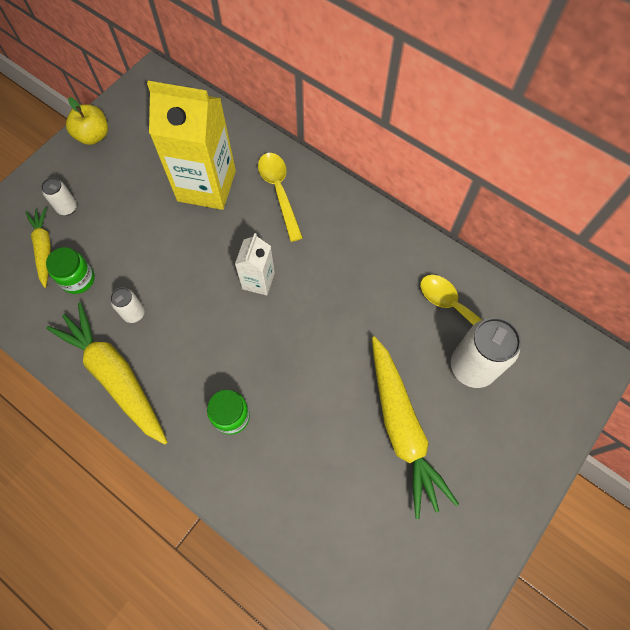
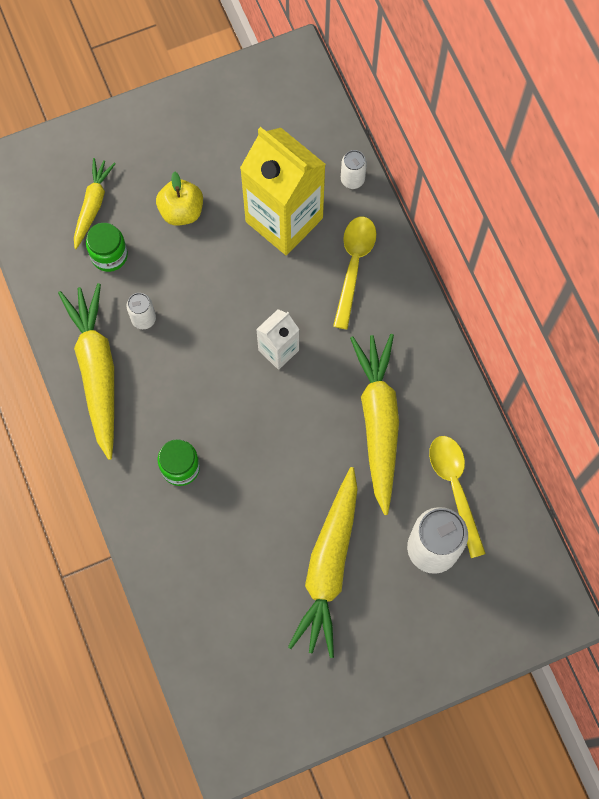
camera: 30 degrees right, 5 degrees up
white can [41,177,77,215] -> white can moved to [341,150,367,189]
yellow apple [66,97,108,145] -> yellow apple moved to [156,171,203,226]
none -> yellow carrot [350,334,399,515]

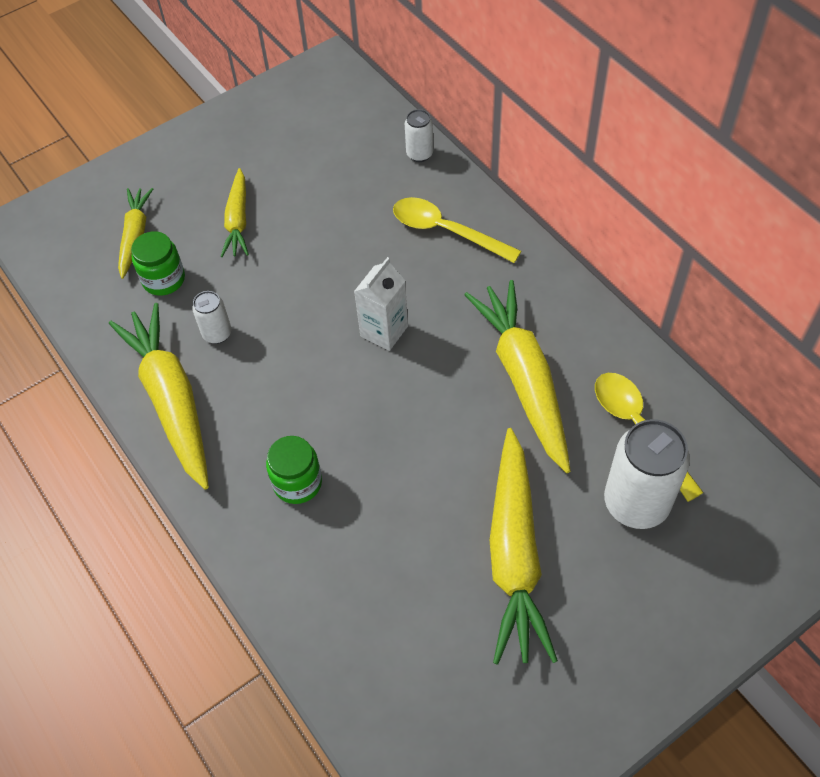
camera: 10 degrees left, 15 degrees down
yellow apple [156,171,203,226] -> yellow carrot [221,168,249,257]
yellow carton [240,127,326,255] -> none
yellow spoon [333,217,376,329] -> yellow spoon turned 60 degrees counterclockwise [393,197,521,263]

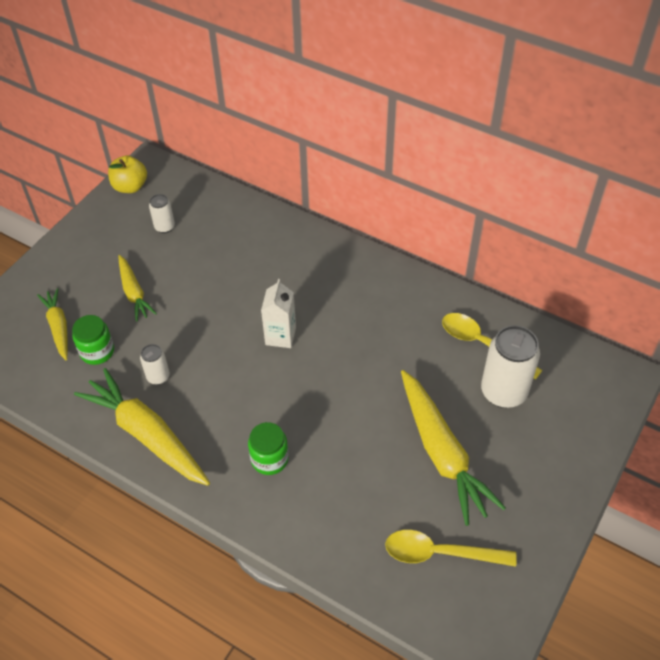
camera: 25 degrees left, 5 degrees down
yellow spoon [393,197,521,263] -> yellow spoon moved to [385,530,517,567]
white can [405,109,433,162] -> white can moved to [149,194,175,233]
yellow carrot [464,280,571,473] -> none
none -> yellow apple [108,155,147,193]

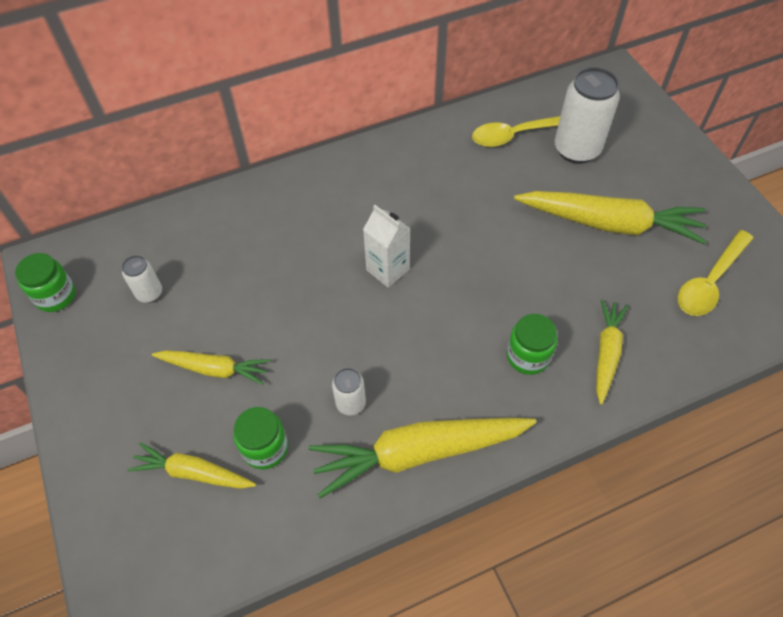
camera: 55 degrees left, 5 degrees up
yellow apple [108,155,147,193] -> green jar [15,253,76,312]
none -> yellow carrot [596,299,628,405]

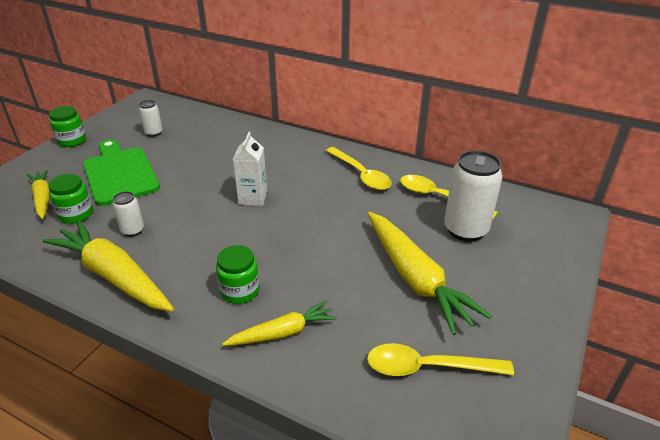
camera: 50 degrees right, 20 degrees down
green jar [15,253,76,312] -> green jar moved to [49,106,86,147]
yellow carrot [152,350,270,385] -> green cutting board [83,139,160,206]
none -> yellow spoon [326,147,392,190]

